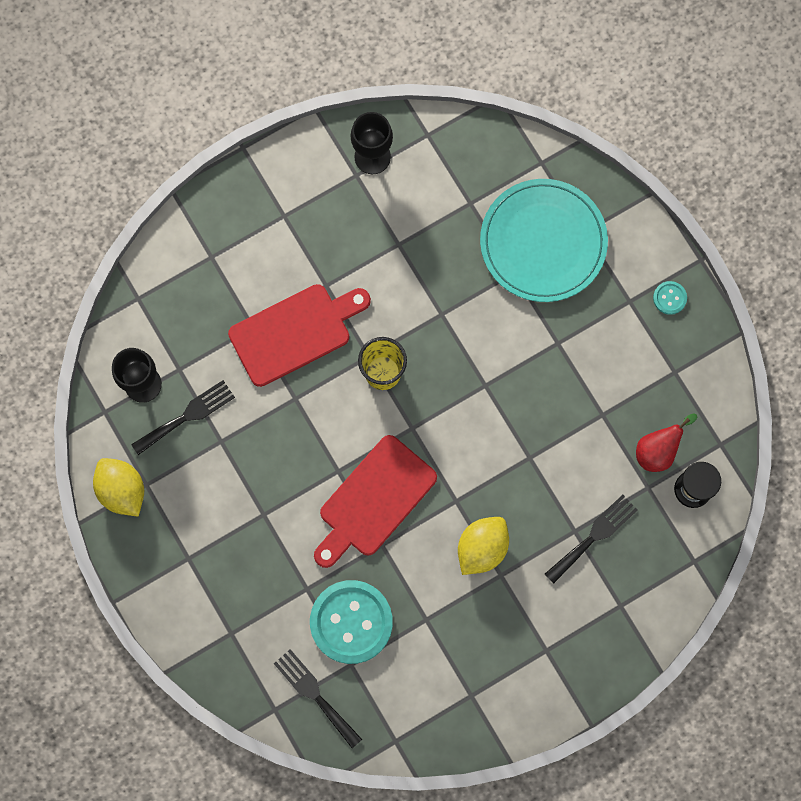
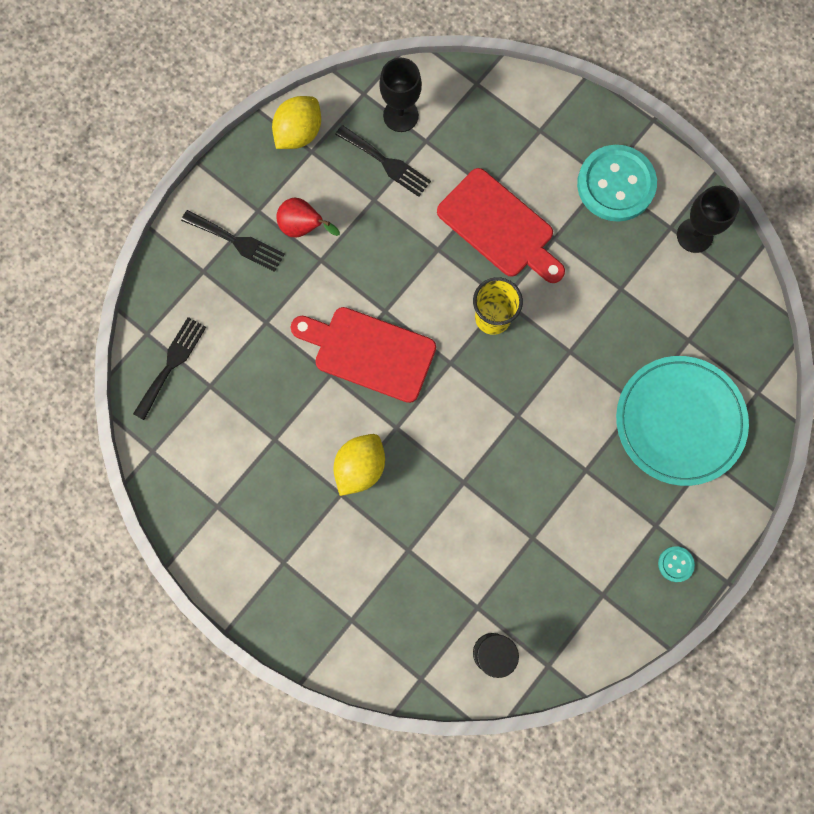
camera: 70 degrees right, 0 degrees up
turquoise button [310,580,393,664] -> turquoise button moved to [577,145,657,222]
yellow lemon [458,517,509,575] -> yellow lemon turned 75 degrees counterclockwise [333,434,385,496]
black fork [545,495,638,584] -> black fork moved to [181,210,285,272]
red pear [636,413,697,472] -> red pear moved to [276,198,340,238]

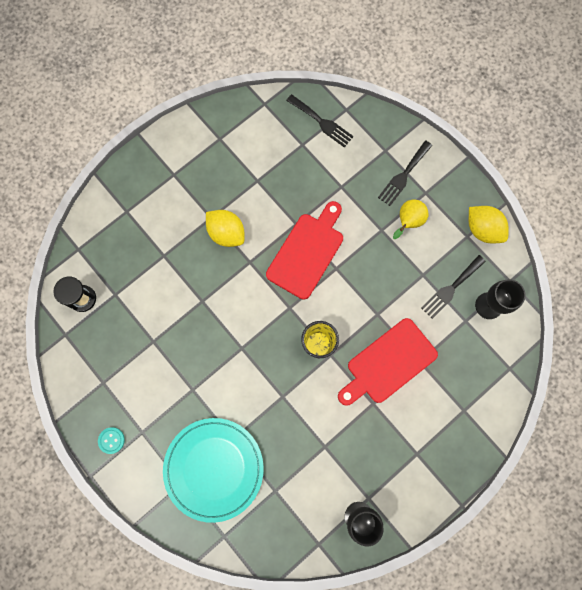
camera: 100 degrees right, 0 degrees up
red pear [276,198,340,238] -> yellow pear [393,200,428,239]
turquoise button [577,145,657,222] -> none

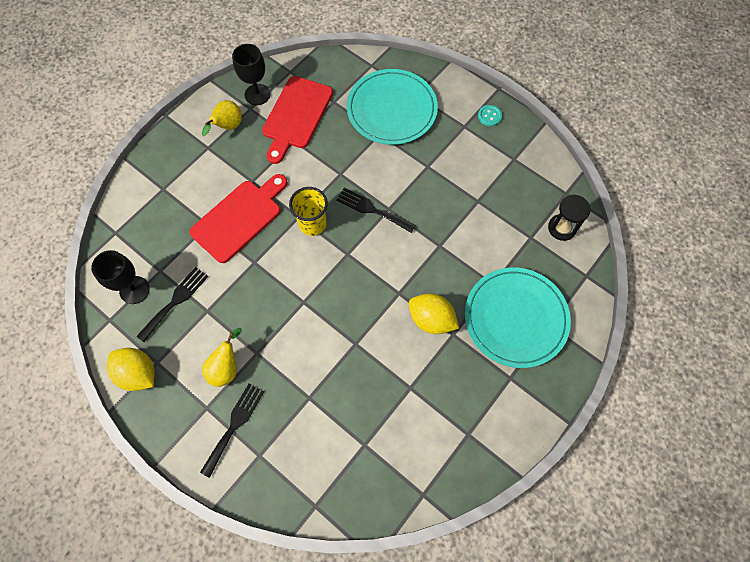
camera: 170 degrees right, 10 degrees down
red cutting board [266,201,343,300] -> red cutting board moved to [262,76,333,164]
black fork [286,94,354,148] -> black fork moved to [336,188,416,233]
none -> yellow pear [202,100,242,136]
none -> turquoise plate [465,267,571,368]

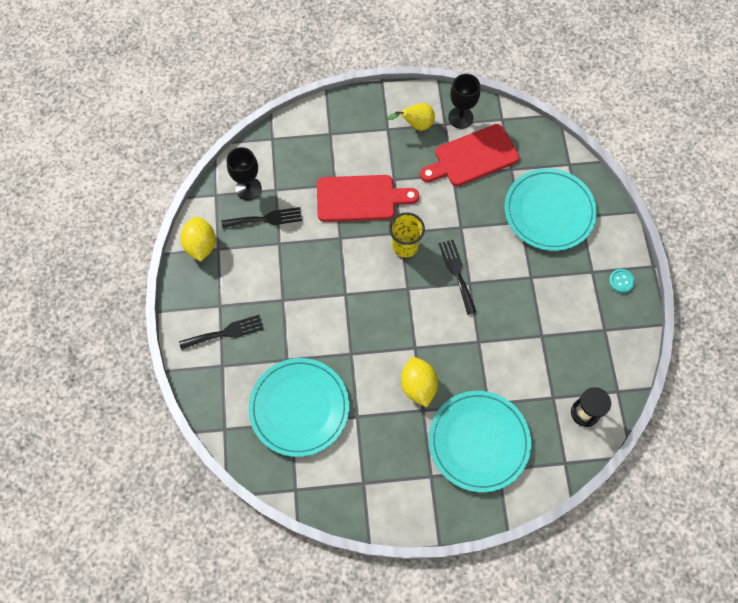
camera: 45 degrees right, 0 degrees up
yellow pear [202,328,242,387] -> none
none -> turquoise plate [248,358,349,457]

